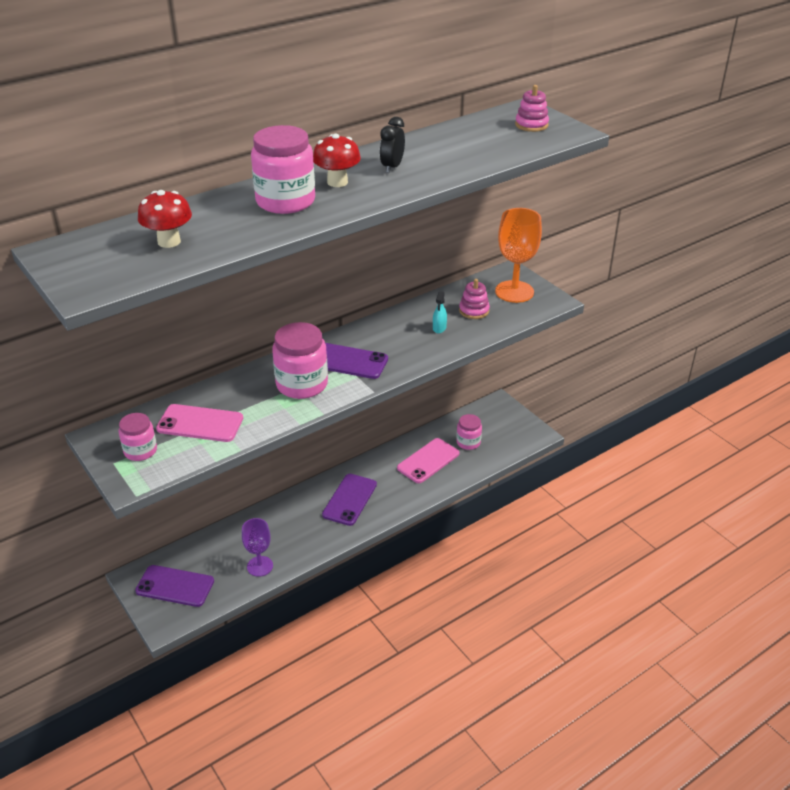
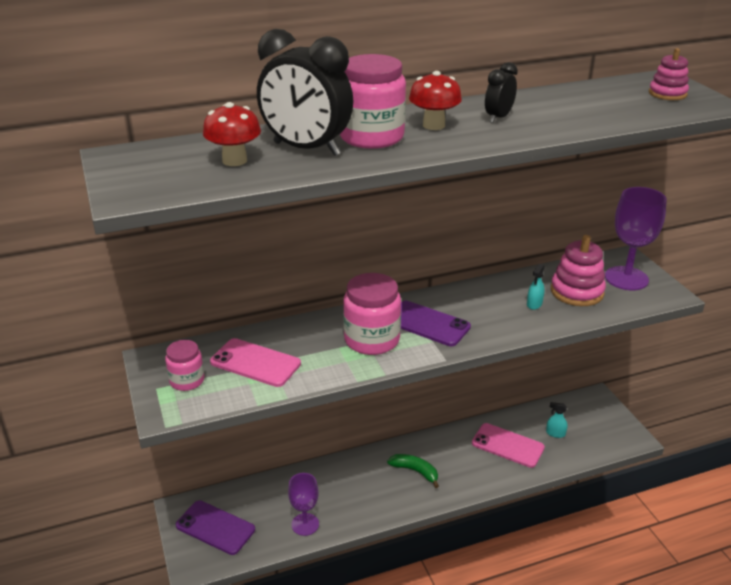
camera: 15 degrees right, 5 degrees down
purple phone [322,474,377,526] -> green banana [387,454,439,488]
pink phone [397,438,459,483] -> pink phone turned 60 degrees clockwise [472,423,545,468]
pink jar [456,414,482,450] -> turquoise spray bottle [546,402,567,438]
pink stacking toy [459,279,490,319] -> pink stacking toy [551,235,606,306], size x1.60
orange goblet [495,208,542,303] -> purple goblet [605,187,667,290]
none -> black clock [257,29,353,156]

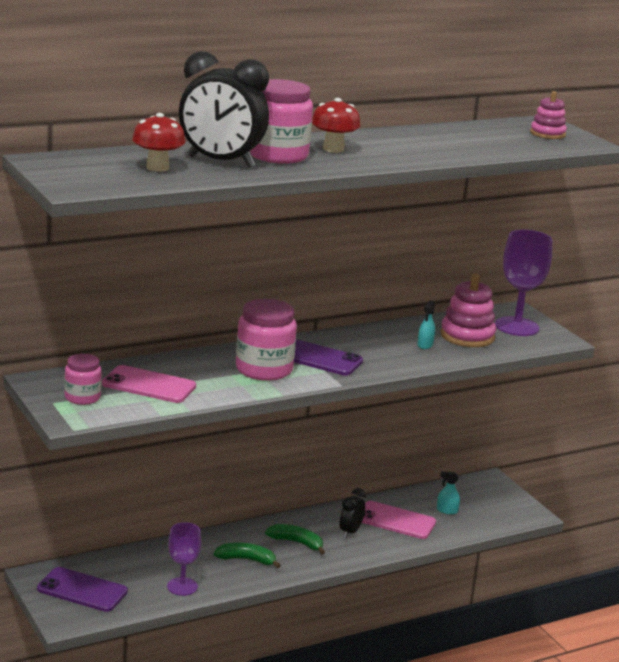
camera: 10 degrees left, 10 degrees down
black clock [485,62,518,123] -> black clock moved to [339,488,366,538]
none -> green banana [214,543,281,568]

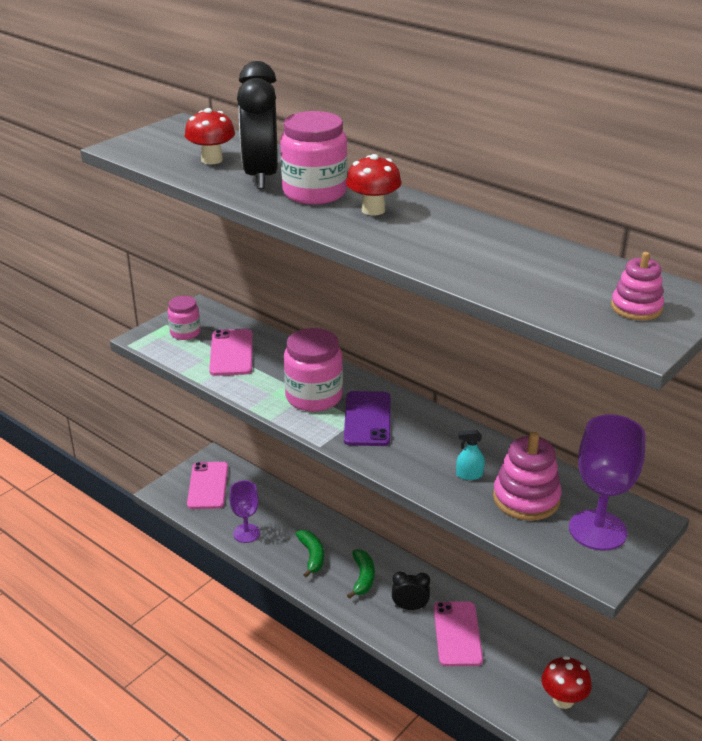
camera: 70 degrees right, 10 degrees up
purple phone [37,567,128,612] -> pink phone [187,462,228,509]
turquoise spray bottle [437,471,460,514] -> none
none -> red mushroom [542,656,592,709]

